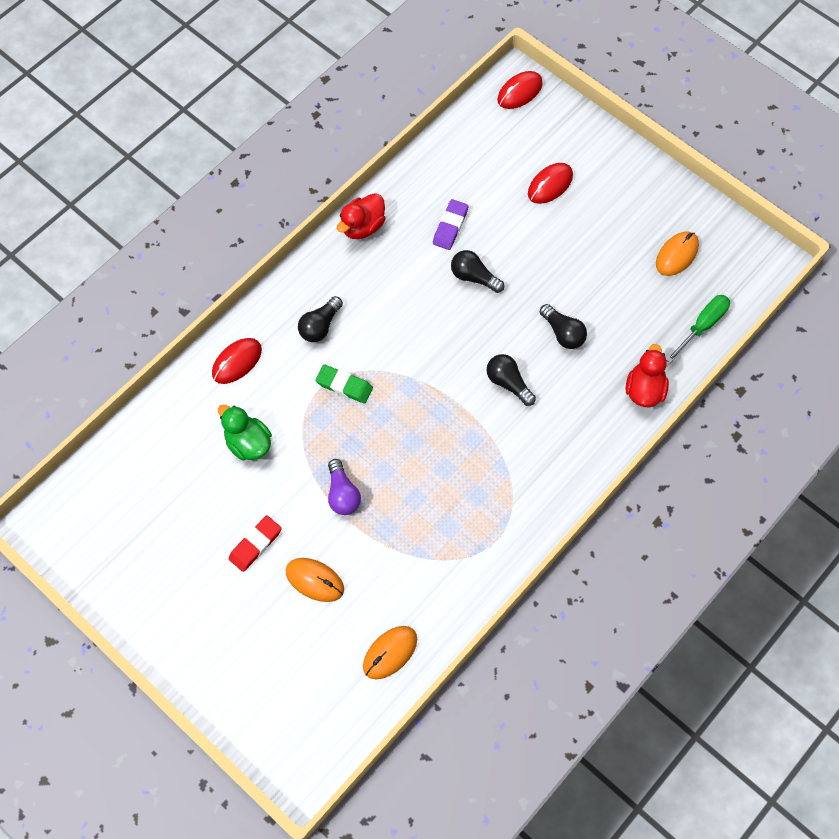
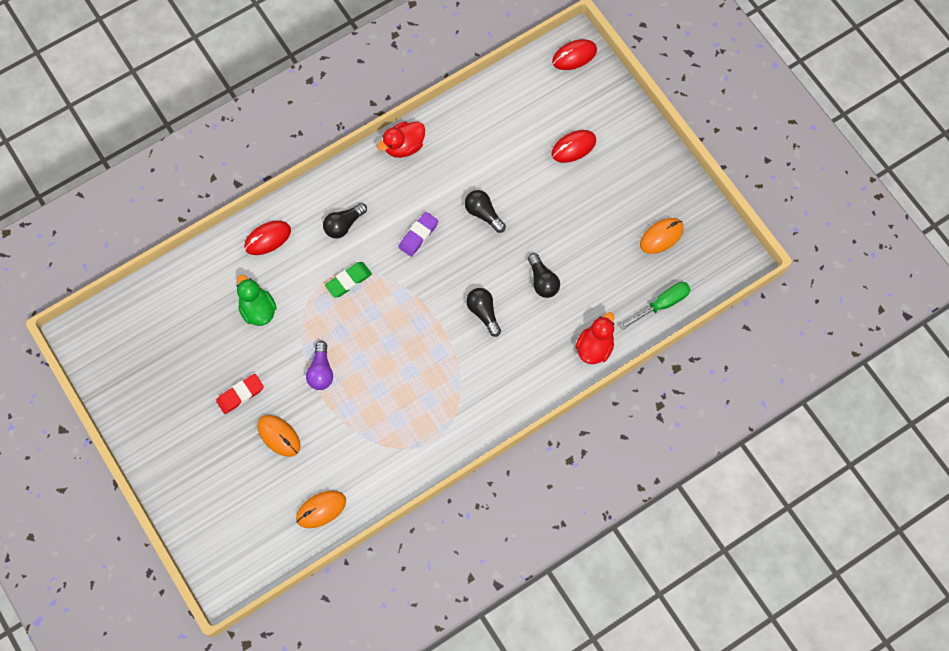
camera: 15 degrees right, 5 degrees up
green eraser [315,365,373,404] -> green eraser turned 75 degrees counterclockwise [325,262,372,298]
purple eraser [433,199,468,250] -> purple eraser moved to [399,212,438,257]

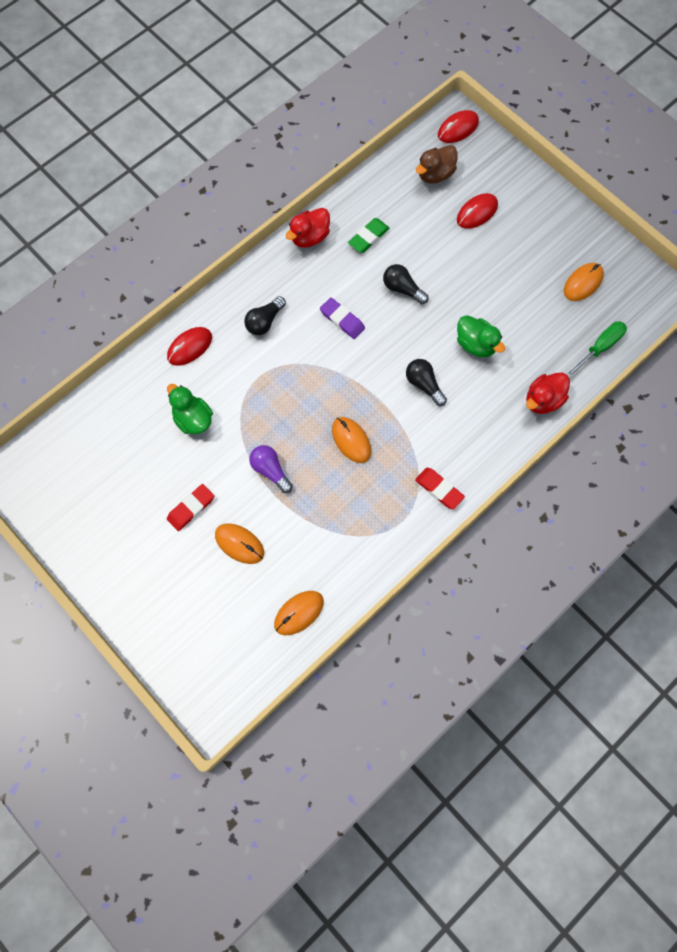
camera: 10 degrees left, 0 degrees up
purple light bulb [306,341,333,390] -> purple light bulb turned 150 degrees clockwise [249,445,293,493]
green eraser [325,262,372,298] -> green eraser moved to [348,218,390,253]
purple eraser [399,212,438,257] -> purple eraser turned 75 degrees counterclockwise [320,297,365,339]
black light bulb [528,253,560,298] -> green duck [457,315,505,358]
red duck [575,312,614,364] -> red duck turned 150 degrees counterclockwise [526,373,570,414]
none -> orange mouse [332,417,371,463]
none -> red eraser [415,468,465,509]
none -> brown duck [416,145,458,184]

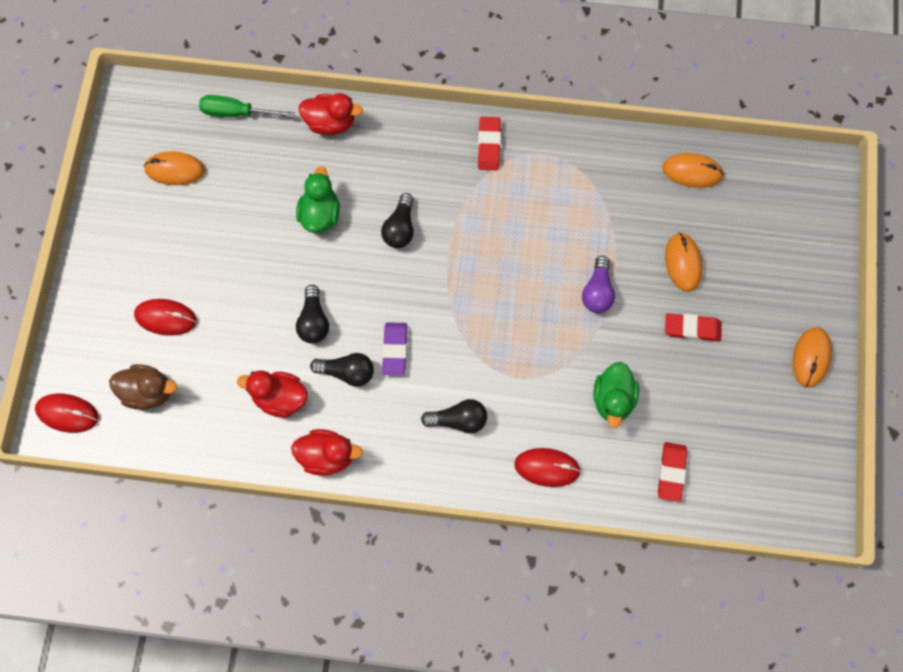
camera: 130 degrees left, 0 degrees up
orange mouse [332,417,371,463] -> orange mouse moved to [793,327,832,388]
green eraser [348,218,390,253] -> red duck [237,370,308,418]
none -> black light bulb [310,353,374,387]
none -> red eraser [658,442,687,502]

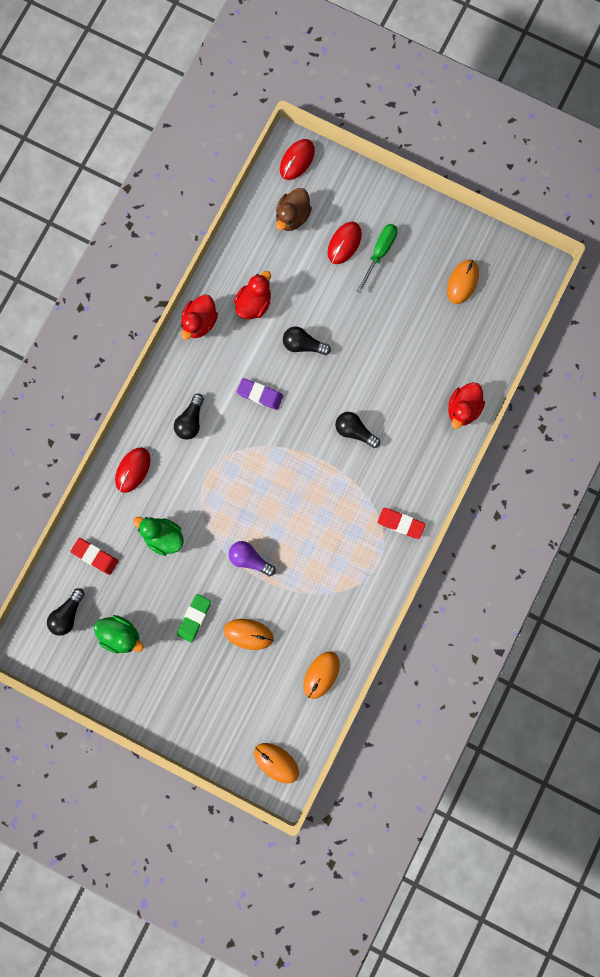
camera: 110 degrees right, 10 degrees up
green screwdriver [199,95,295,118] -> green screwdriver moved to [357,224,398,293]
green duck [296,167,340,233] -> green duck moved to [94,615,144,653]
black light bulb [310,353,374,387] -> black light bulb moved to [47,588,85,636]
red eraser [665,313,722,341] -> green eraser [177,594,211,642]
orange mouse [793,327,832,388] -> orange mouse moved to [254,743,299,783]

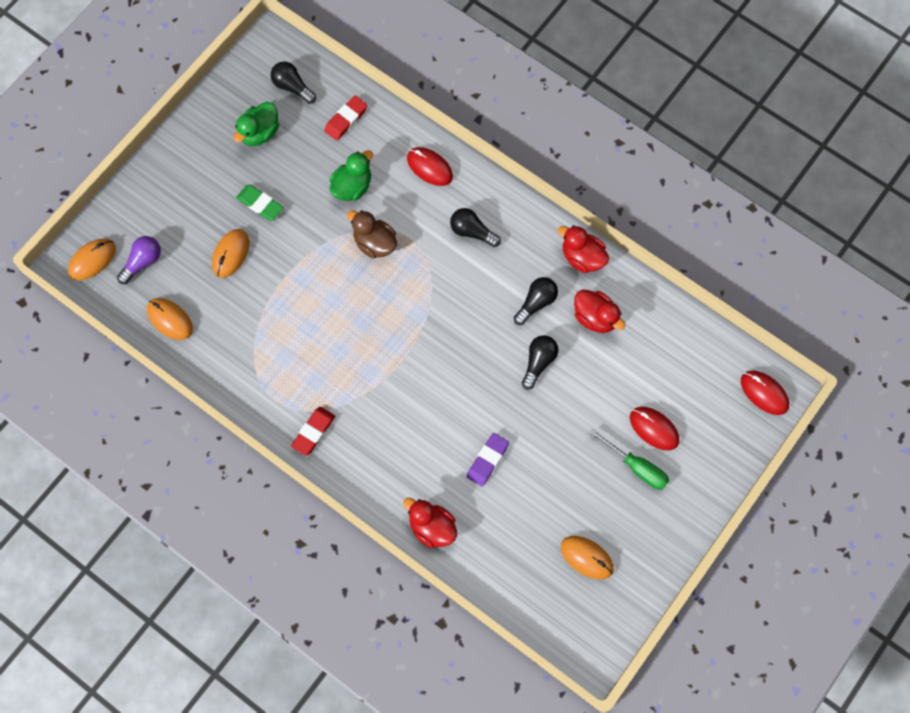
camera: 100 degrees right, 10 degrees down
purple light bulb [229,541,276,577] -> purple light bulb moved to [117,236,161,284]
purple eraser [237,378,283,410] -> purple eraser moved to [467,433,509,487]
brown duck [276,188,312,231] -> brown duck moved to [347,210,397,258]
black light bulb [335,412,380,448] -> black light bulb moved to [514,277,558,325]

